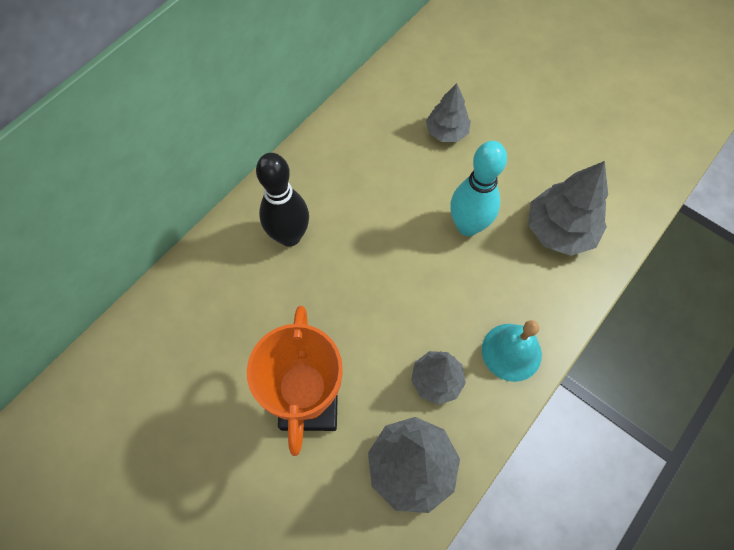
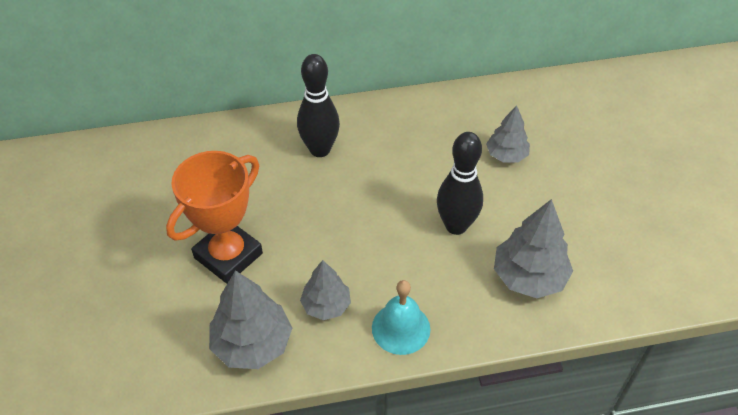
camera: 40 degrees right, 15 degrees down
turquoise bowling pin [450,141,507,236] -> black bowling pin [437,132,483,235]

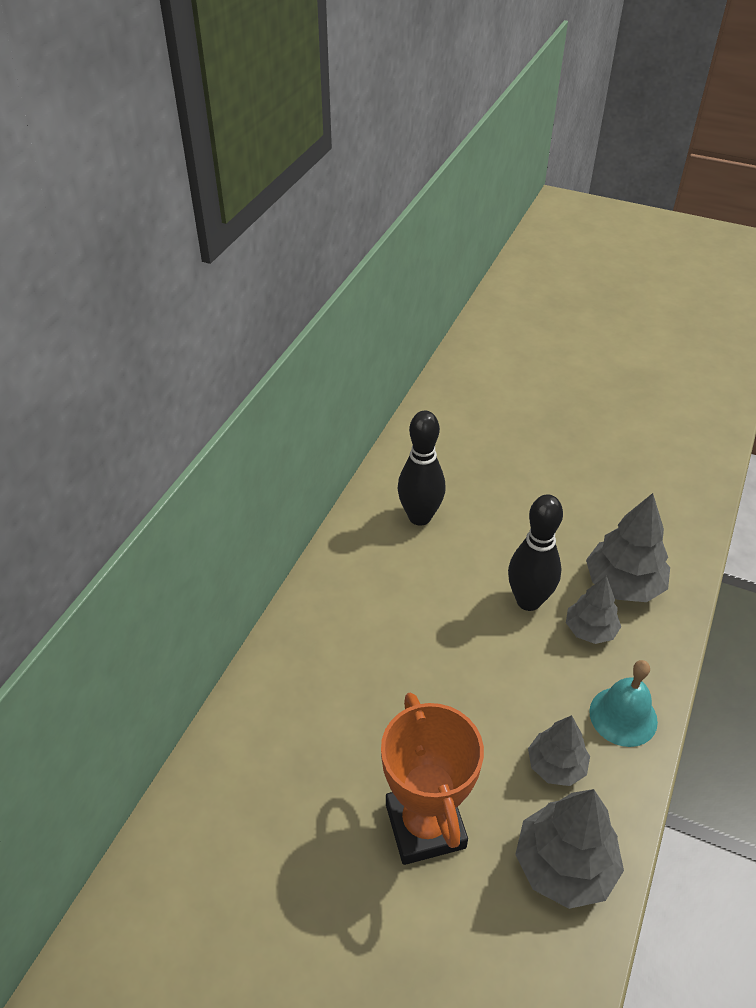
camera: 55 degrees left, 5 degrees down
black bowling pin [297,54,340,157] -> black bowling pin moved to [398,411,445,526]
grey tree [486,105,530,162] -> grey tree moved to [566,575,621,644]

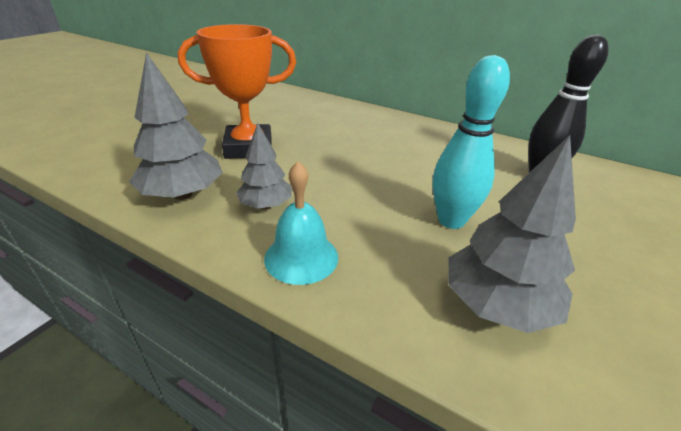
camera: 95 degrees right, 10 degrees down
black bowling pin [508,494,563,611] -> turquoise bowling pin [433,55,510,229]
grey tree [566,575,621,644] -> none

